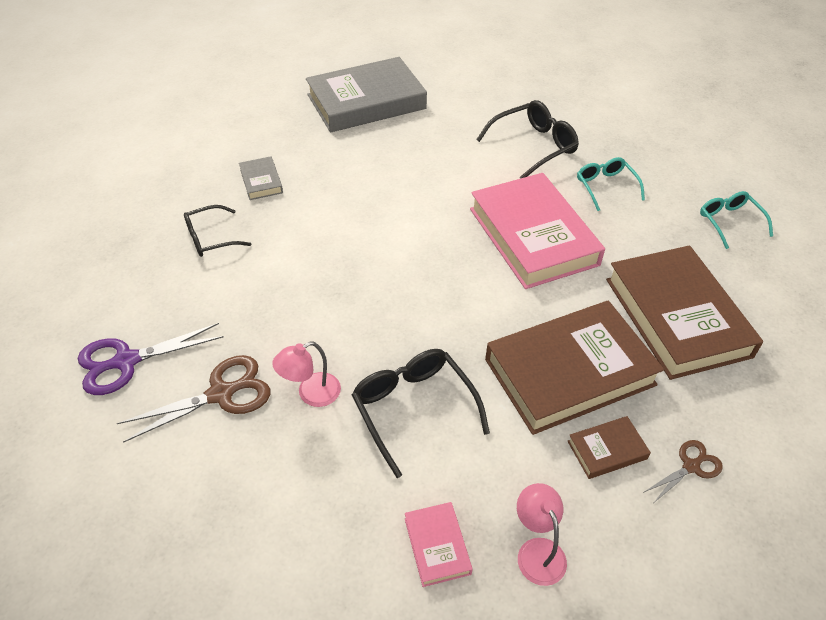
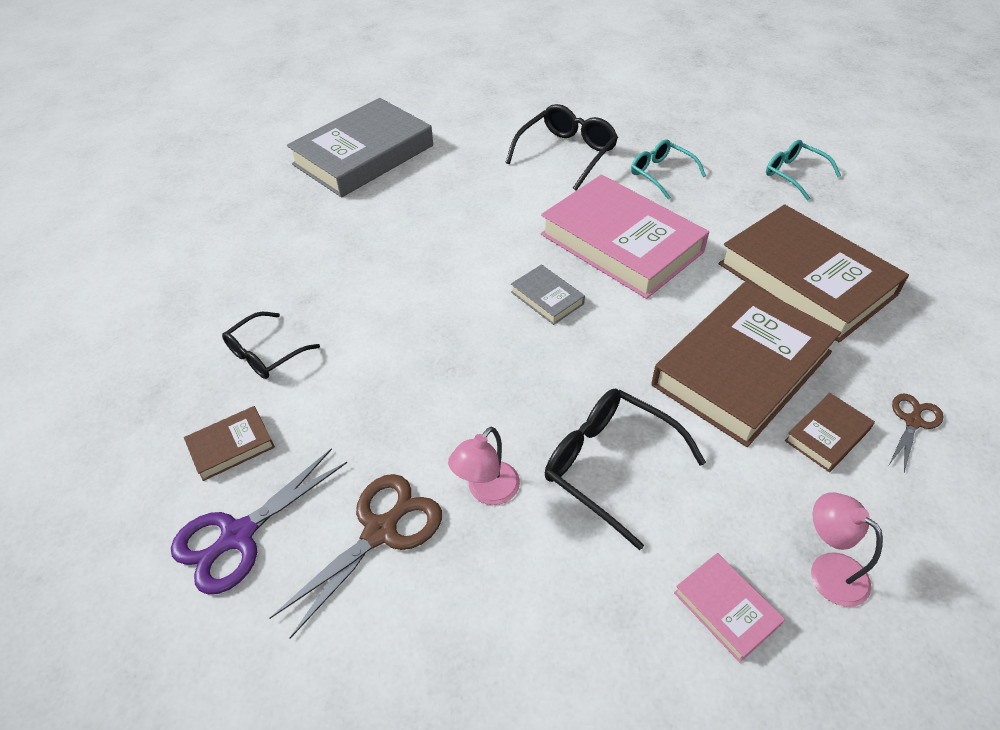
camera: 20 degrees left, 0 degrees up
grey book [239,156,283,200] -> grey book moved to [511,265,585,325]
none -> brown book [184,406,275,481]

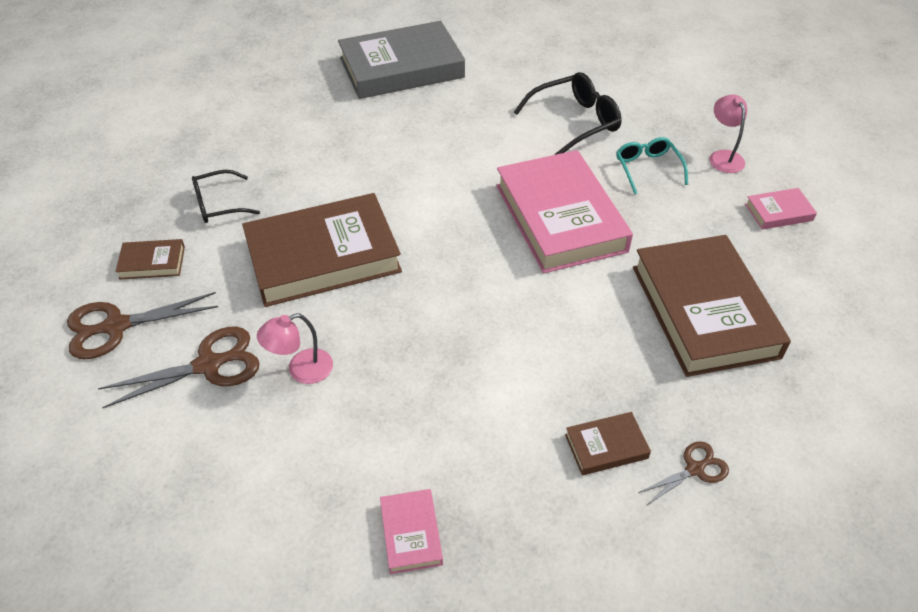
camera: 25 degrees right, 0 degrees up
purple scissors [171,448,347,594] -> brown scissors [67,292,218,359]
grey book [511,265,585,325] -> none
black glasses [545,389,706,550] -> none
brown book [652,282,841,447] -> brown book moved to [242,193,402,307]
turquoise glasses [766,140,841,200] -> pink book [745,188,817,230]
pink lamp [811,492,883,607] -> pink lamp moved to [709,95,747,173]

